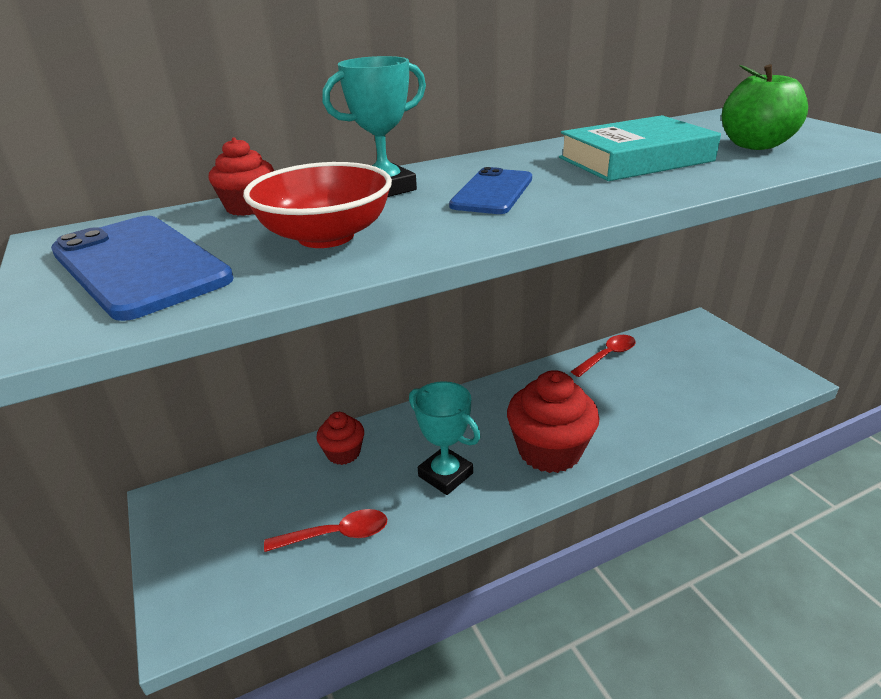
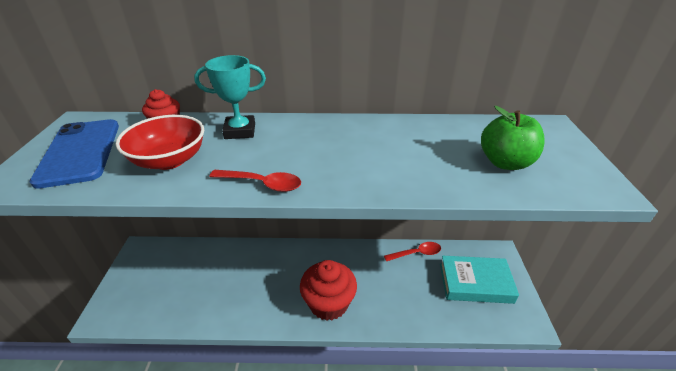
camera: 25 degrees right, 5 degrees up
red spoon [264,509,387,552] -> red spoon moved to [209,170,301,192]
red cupcake [316,412,364,465] -> none
turquoise trophy [409,381,480,495] -> none
blue phone [449,167,532,214] -> none
turquoise book [559,115,721,181] -> turquoise book moved to [440,256,519,304]

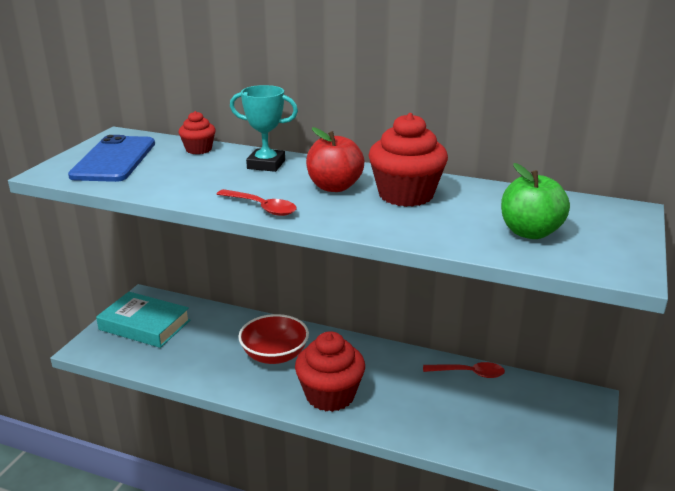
camera: 20 degrees right, 10 degrees down
red bowl [116,115,204,170] -> red bowl moved to [238,314,309,364]
turquoise book [440,256,519,304] -> turquoise book moved to [96,292,190,348]
none -> red apple [306,127,364,192]
none -> red cupcake [369,113,448,207]

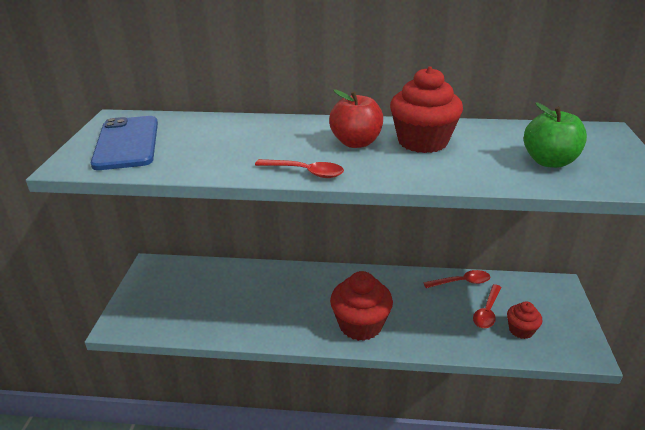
camera: 15 degrees left, 5 degrees up
turquoise book [96,292,190,348] -> none
red cupcake [179,111,216,154] -> red cupcake moved to [507,301,543,339]
turquoise trophy [230,85,298,172] -> none
red bowl [238,314,309,364] -> none
none -> red spoon [473,284,502,328]

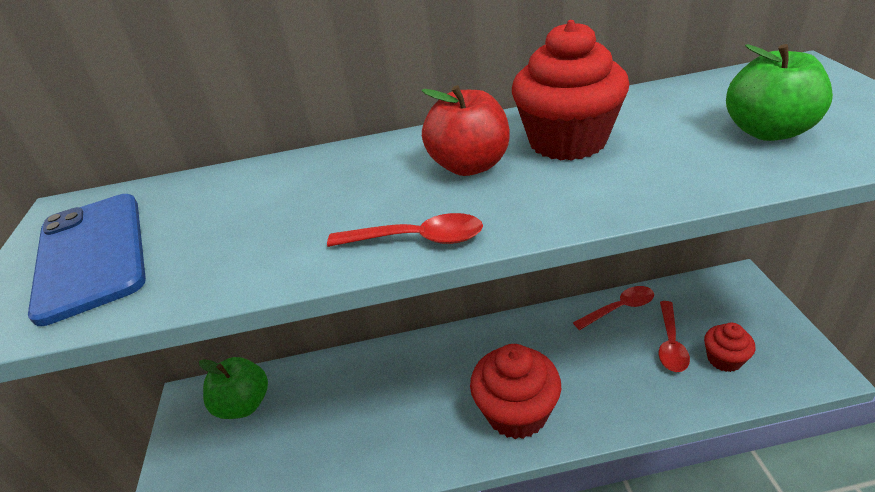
camera: 10 degrees left, 5 degrees up
none -> green apple [199,357,268,419]

